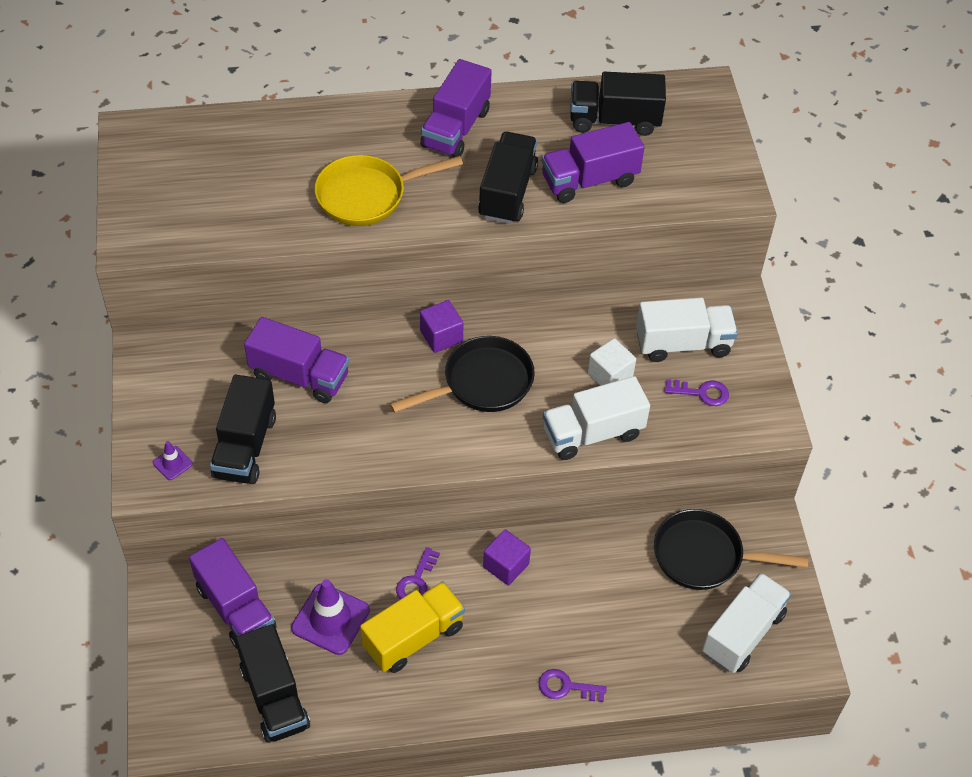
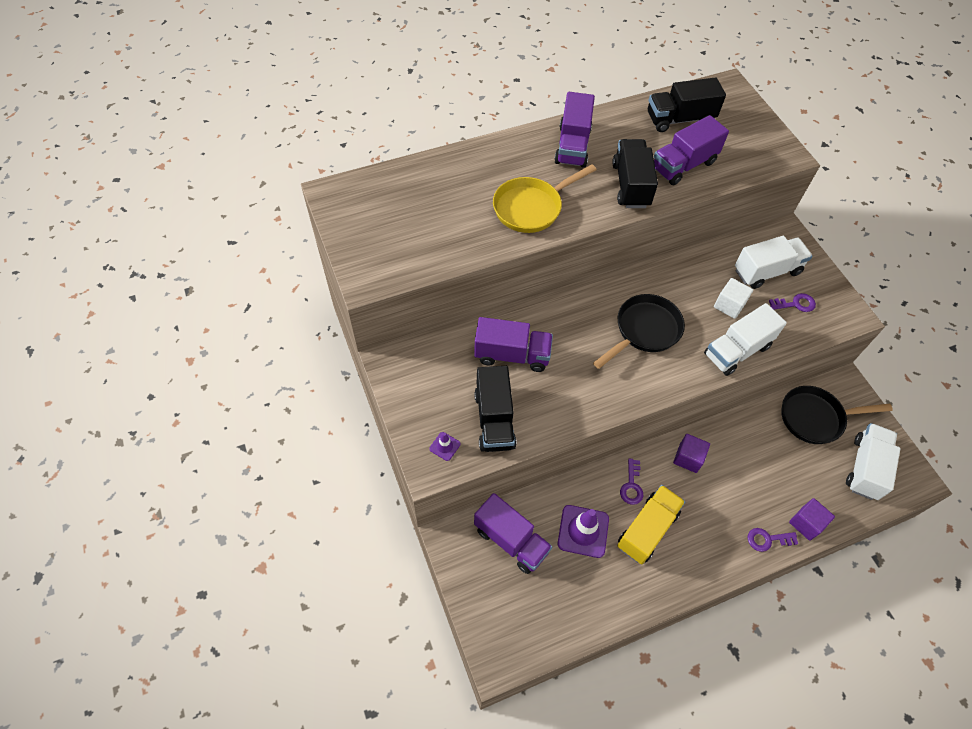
camera: 15 degrees left, 5 degrees up
black truck [235,624,310,743] -> none
purple cube [420,300,464,353] -> purple cube moved to [789,498,835,541]

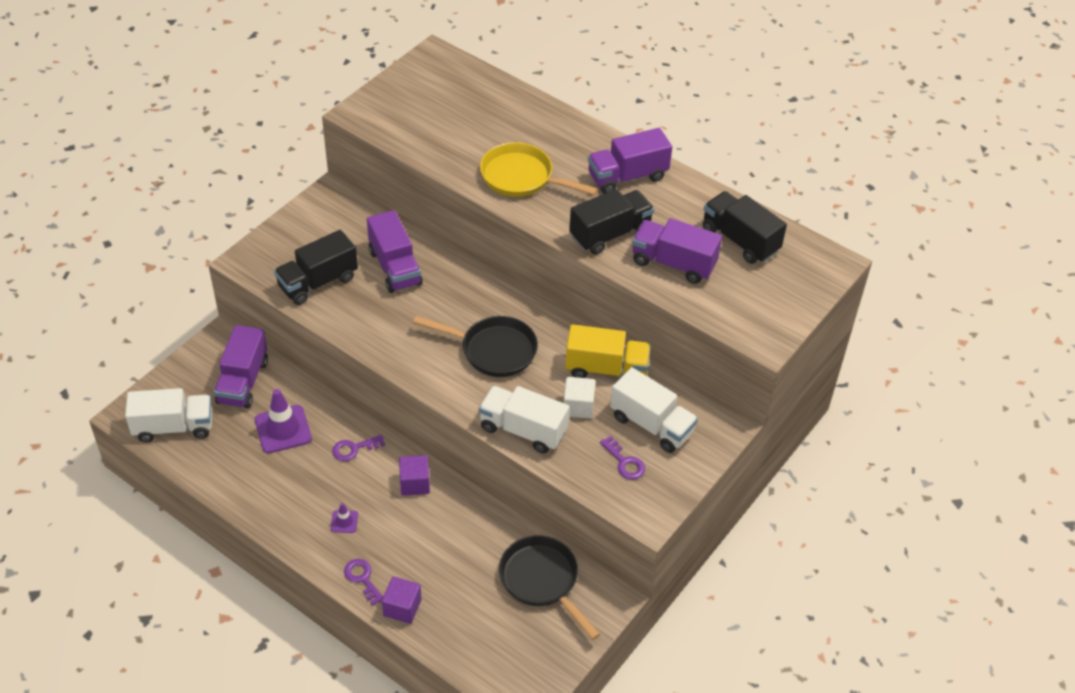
camera: 60 degrees right, 10 degrees down
purple traffic cone [429,432,461,461] -> purple traffic cone moved to [331,503,358,533]
yellow truck [617,485,685,564] -> yellow truck moved to [565,324,651,378]
white truck [846,423,900,500] -> white truck moved to [125,388,212,442]

